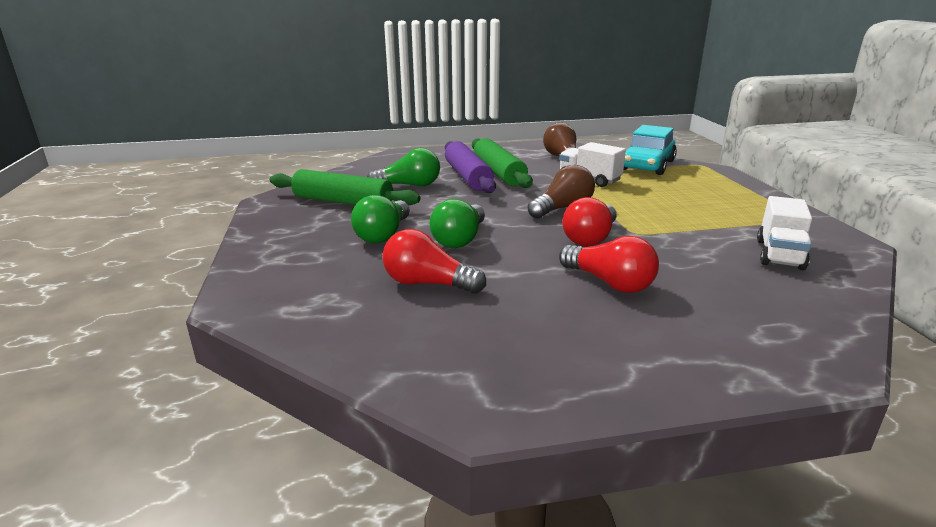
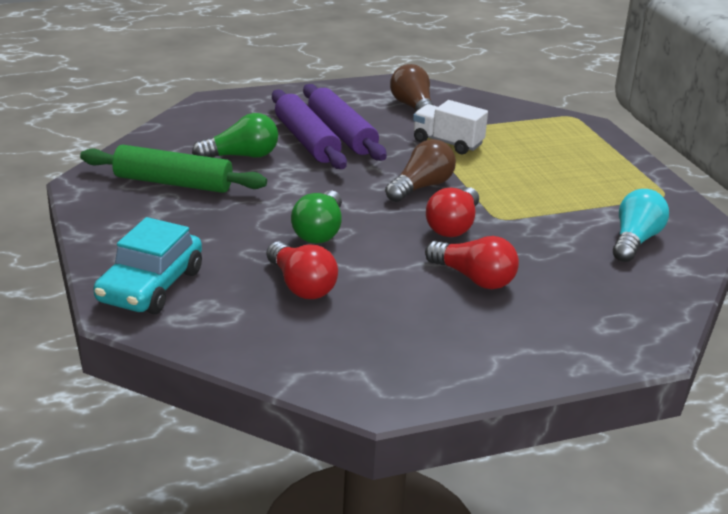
camera: 10 degrees left, 5 degrees up
green light bulb [351,195,410,243] -> none
red light bulb [382,229,486,294] -> red light bulb turned 135 degrees counterclockwise [266,241,338,299]
green rolling pin [472,138,533,188] -> purple rolling pin [303,84,387,161]
turquoise car [624,125,677,175] -> turquoise car moved to [93,217,202,314]
white truck [757,196,812,270] -> turquoise light bulb [613,189,669,262]

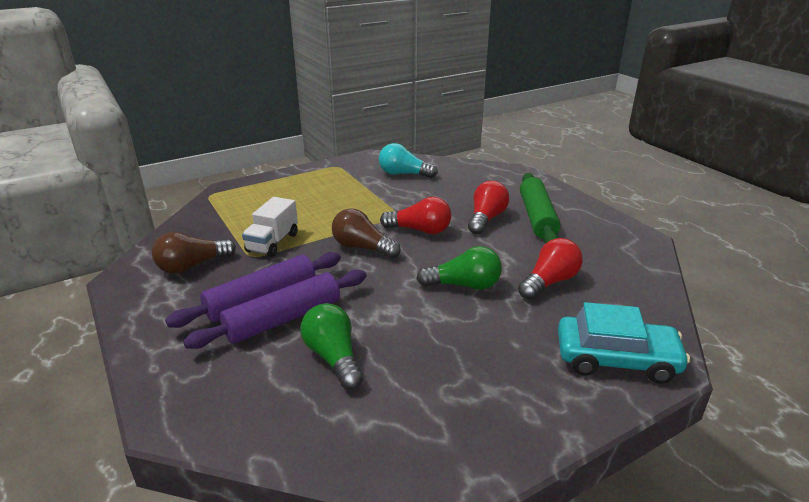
camera: 100 degrees left, 0 degrees up
green rolling pin [80,145,267,193] -> green rolling pin moved to [520,173,560,244]

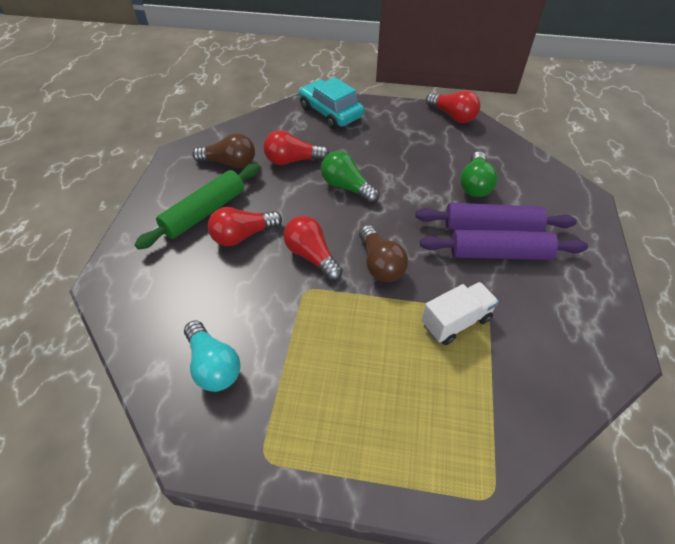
camera: 140 degrees left, 20 degrees up
brown light bulb [152,232,236,274] -> brown light bulb moved to [192,133,255,168]
none -> red light bulb [426,90,480,123]

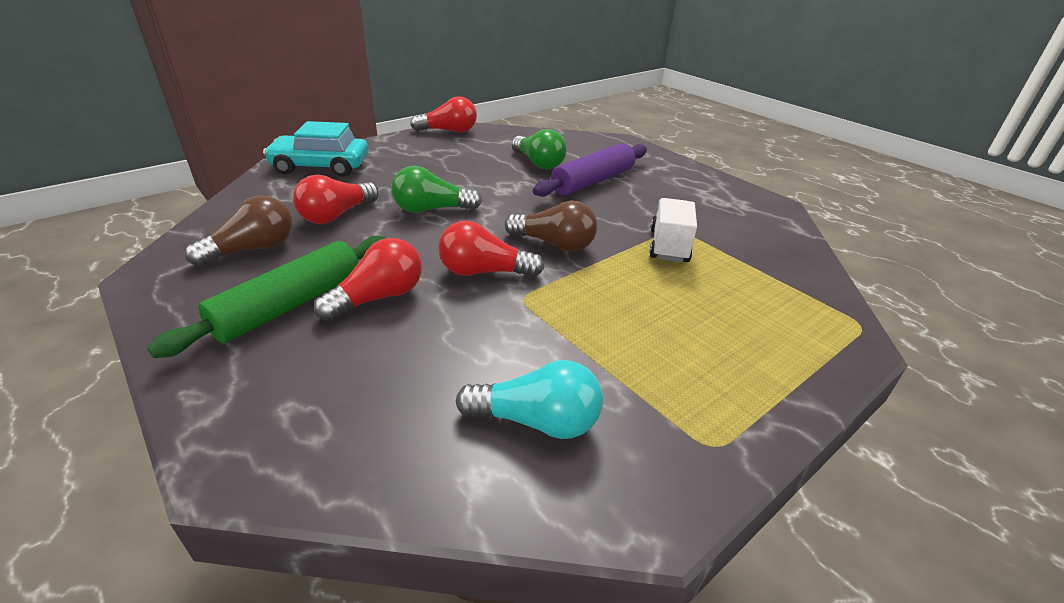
camera: 50 degrees left, 15 degrees down
green rolling pin [134,163,260,250] -> green rolling pin turned 45 degrees clockwise [147,236,386,358]
red light bulb [208,207,282,246] -> red light bulb turned 150 degrees counterclockwise [314,238,422,321]
purple rolling pin [420,230,588,260] -> none

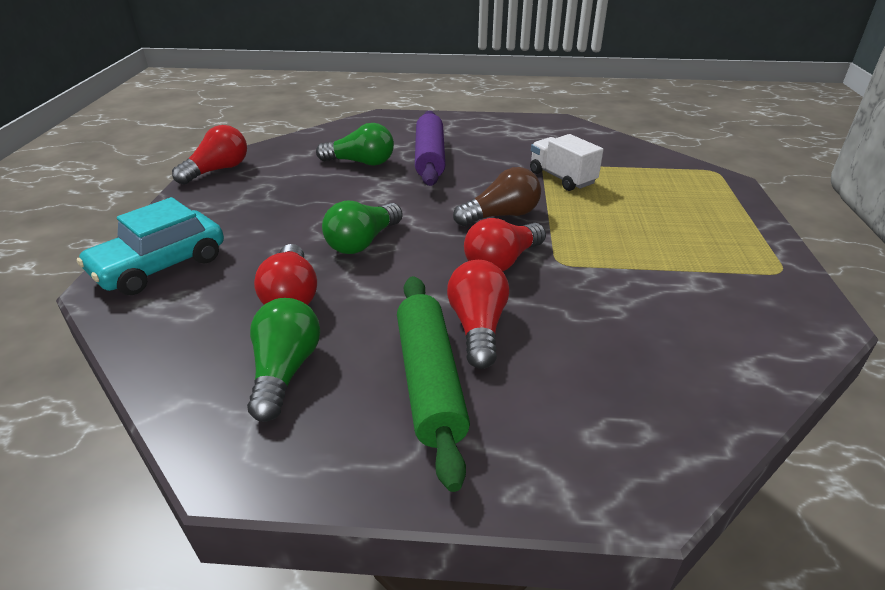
camera: 45 degrees left, 0 degrees up
brown light bulb [185,195,293,267] -> green light bulb [247,298,320,422]
turquoise light bulb [456,360,603,439] -> none

